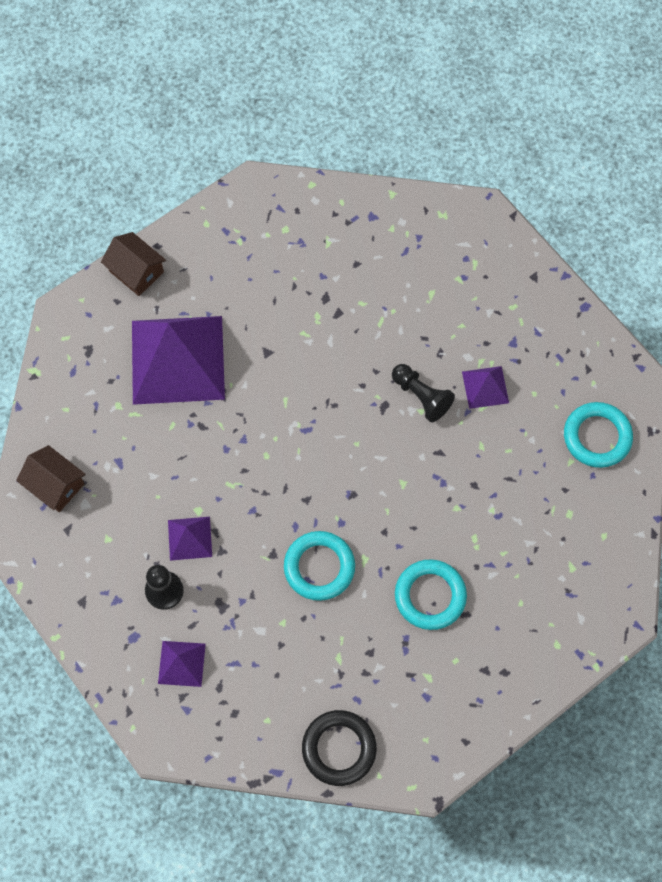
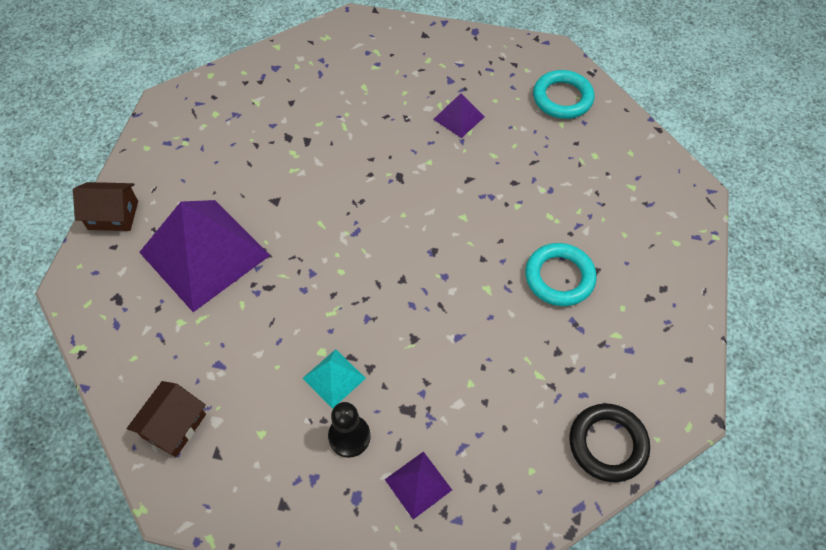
camera: 40 degrees left, 10 degrees down
brown house [16,445,86,512] -> brown house turned 60 degrees counterclockwise [127,381,206,457]
purple pyramid [168,517,212,561] -> turquoise pyramid [302,349,366,409]
turquoise ring [284,531,355,601] -> none
black pawn [392,364,455,422] -> none

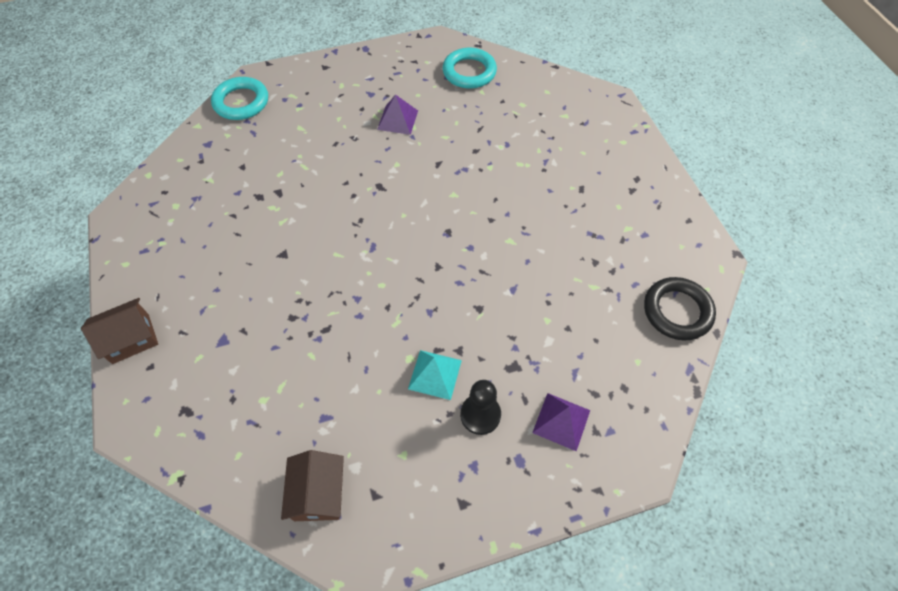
camera: 30 degrees left, 0 degrees up
purple pyramid [139,200,270,312] -> none
turquoise ring [525,243,597,306] -> turquoise ring moved to [211,77,268,120]

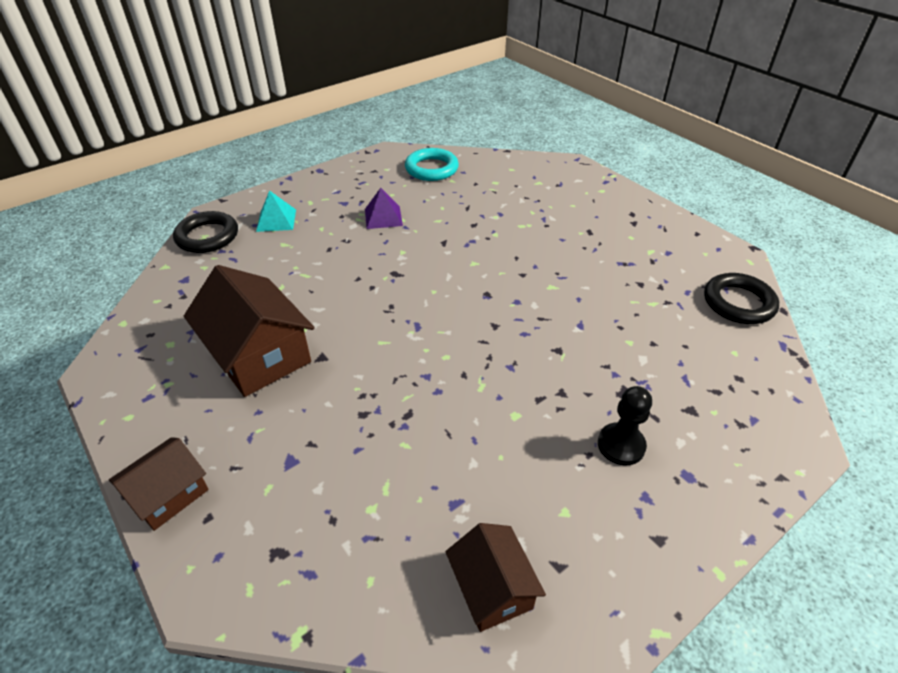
camera: 20 degrees left, 15 degrees down
turquoise ring [211,77,268,120] -> black ring [173,211,238,253]
turquoise pyramid [408,350,462,400] -> turquoise pyramid moved to [256,190,296,232]
purple pyramid [532,393,590,451] -> none
none -> brown house [184,265,315,397]

